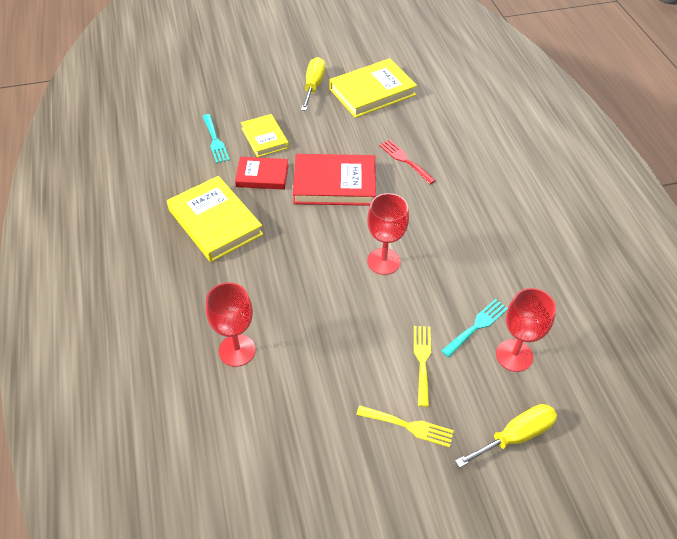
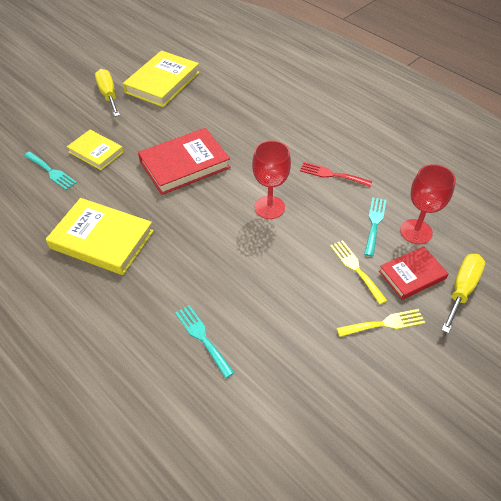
camera: 30 degrees left, 0 degrees up
red goblet [206,282,256,367] -> turquoise fork [175,305,235,378]
red book [235,157,289,190] -> red book moved to [379,246,449,300]
red fork [379,139,436,184] -> red fork moved to [300,162,372,187]

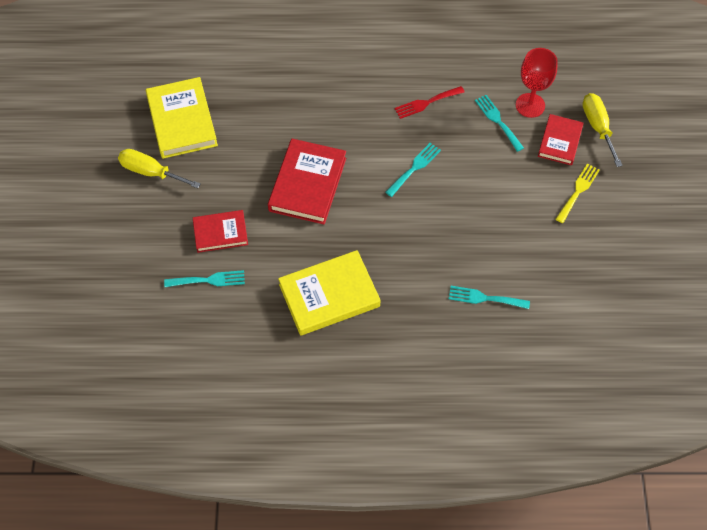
camera: 45 degrees left, 10 degrees up
yellow book [67,130,124,170] -> red book [193,210,248,253]
red goblet [252,140,291,219] -> turquoise fork [385,143,441,197]
yellow fork [330,240,388,305] -> none

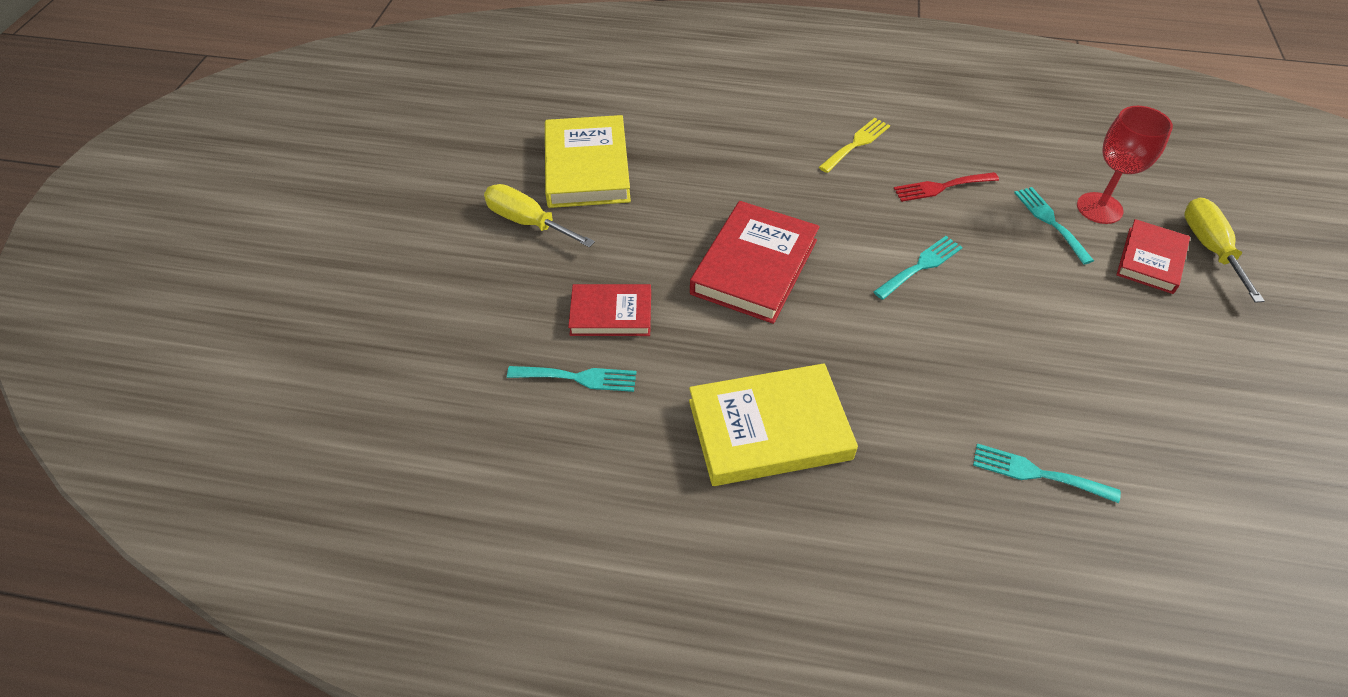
camera: 10 degrees right, 10 degrees down
yellow fork [555,163,600,223] -> yellow fork moved to [819,118,890,173]

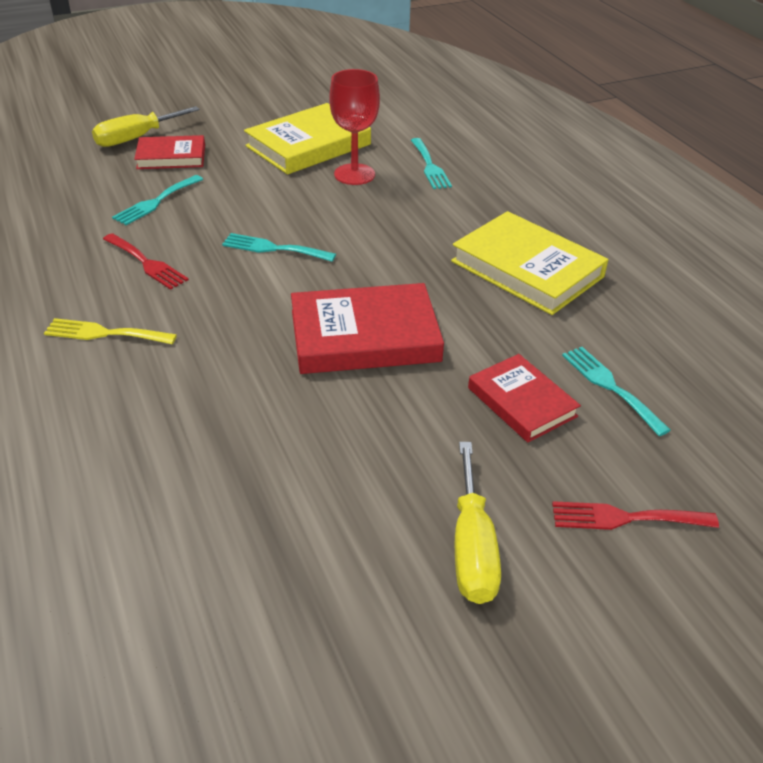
camera: 125 degrees left, 10 degrees down
yellow book [545,115,631,208] -> yellow book moved to [244,103,371,175]
red goblet [1077,106,1173,224] -> red goblet moved to [329,69,380,185]
none -> red fork [552,501,719,530]

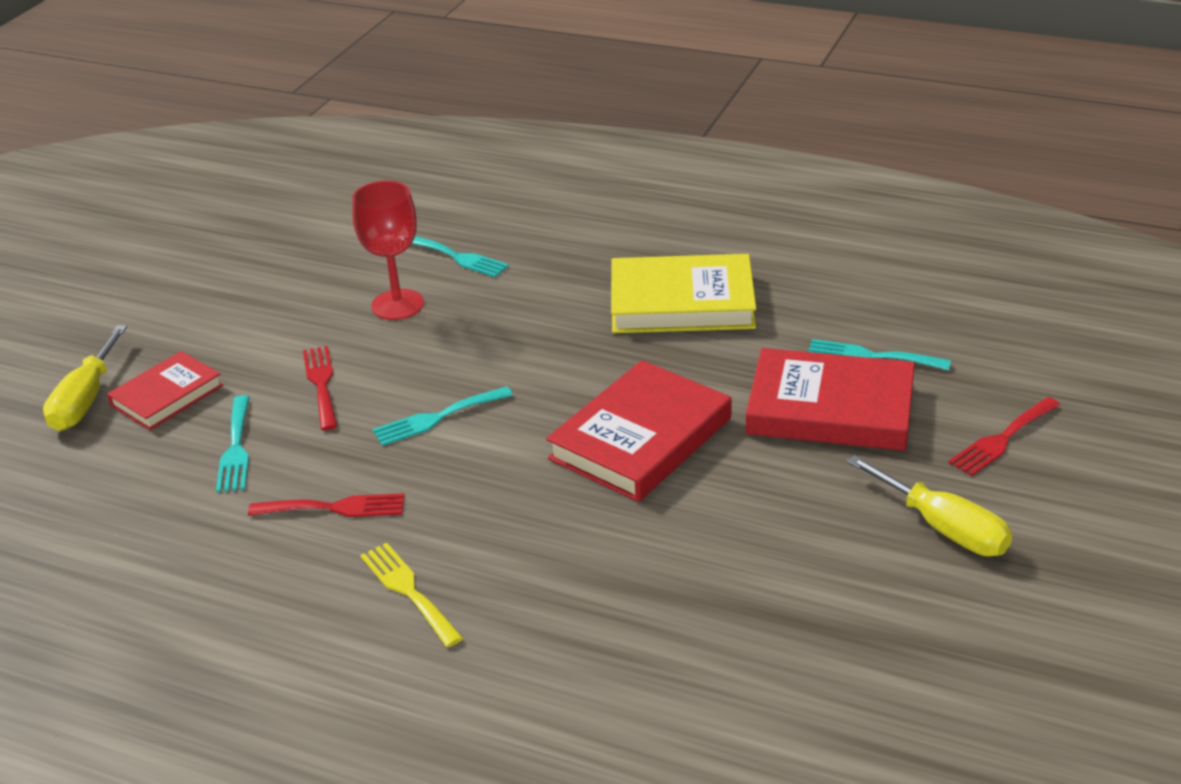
camera: 40 degrees left, 5 degrees down
yellow fork [44,318,177,345] -> yellow fork turned 90 degrees clockwise [360,543,463,647]
yellow book [244,103,371,175] -> none
red book [468,354,581,442] -> red book [746,348,915,451], size x1.63
none -> red fork [303,346,337,430]

